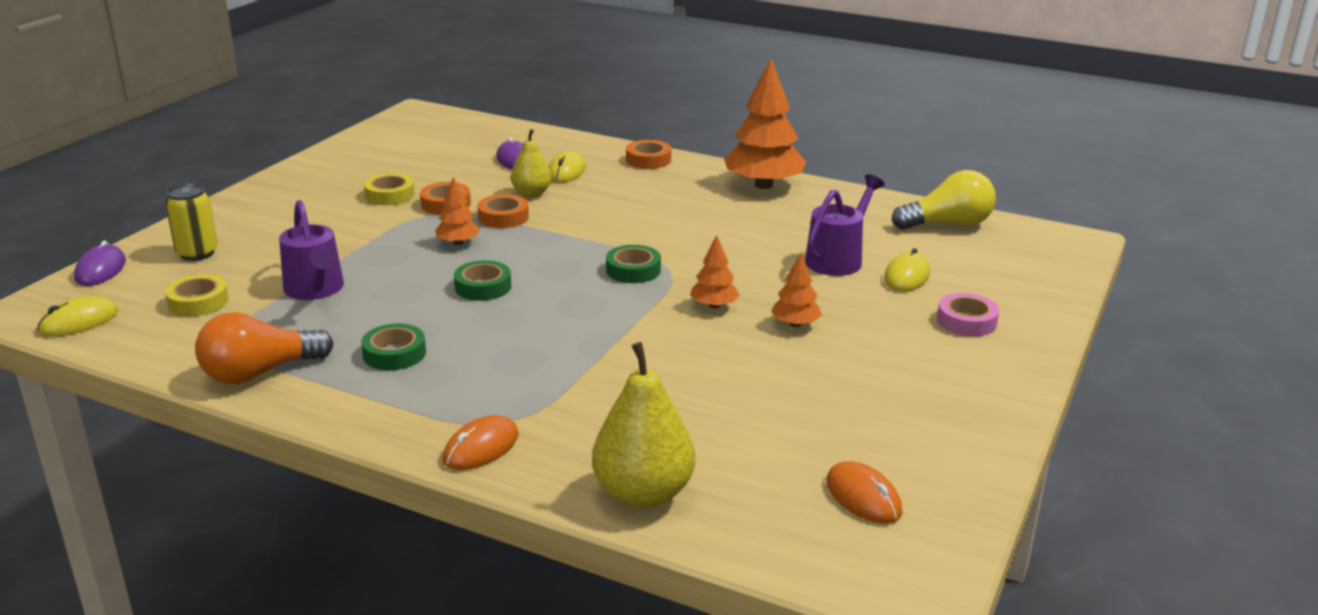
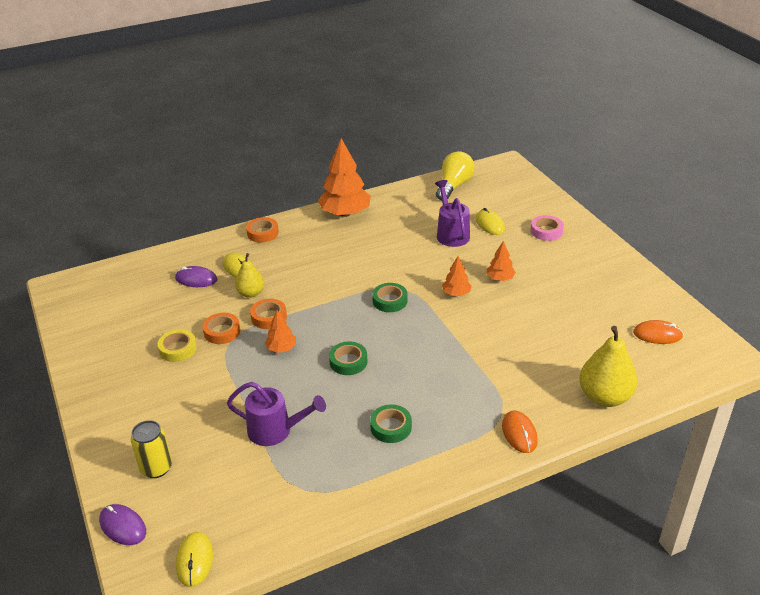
camera: 50 degrees left, 10 degrees up
yellow tape [165,274,229,316] -> none
orange light bulb [195,312,334,384] -> none

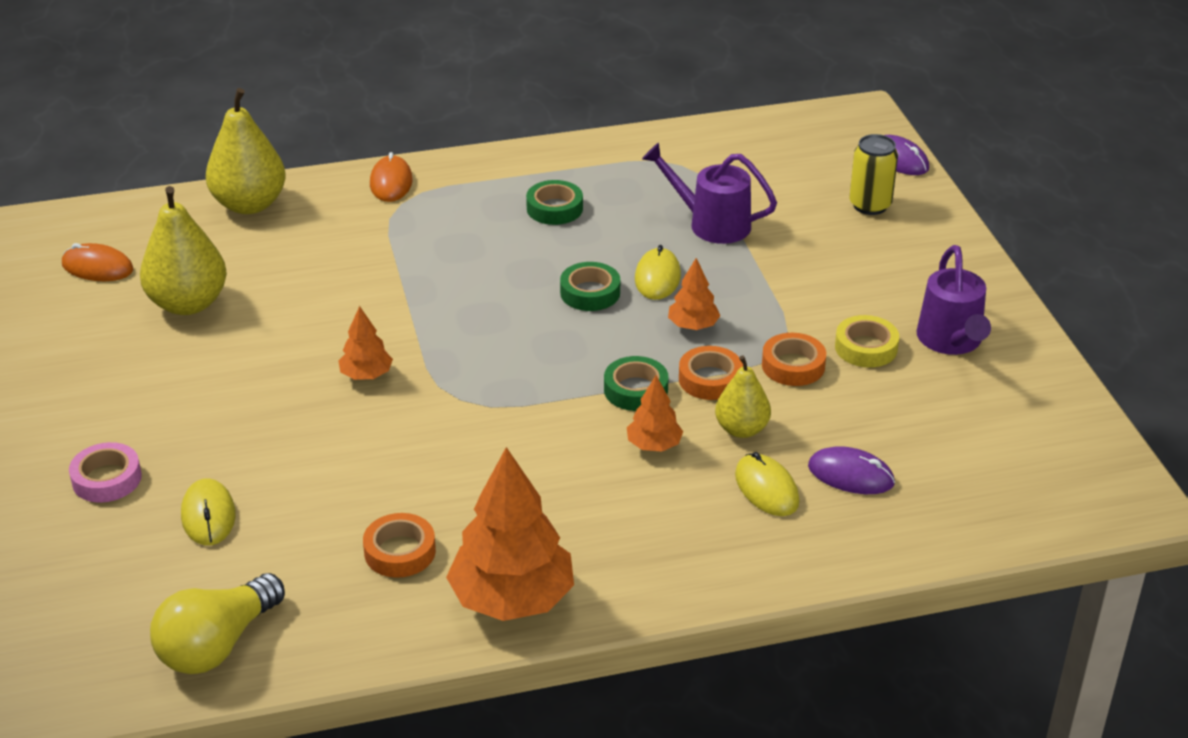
camera: 170 degrees left, 0 degrees up
yellow mouse [176,532,213,587] -> yellow mouse moved to [635,245,681,300]
orange tape [246,217,279,242] -> orange tape moved to [363,513,436,578]
green tape [372,283,407,312] -> green tape moved to [604,356,669,411]
purple watering can [435,180,470,247] -> purple watering can moved to [916,245,991,355]
orange tree [487,241,516,281] -> orange tree moved to [627,375,683,452]
none -> yellow pear [140,186,227,315]

